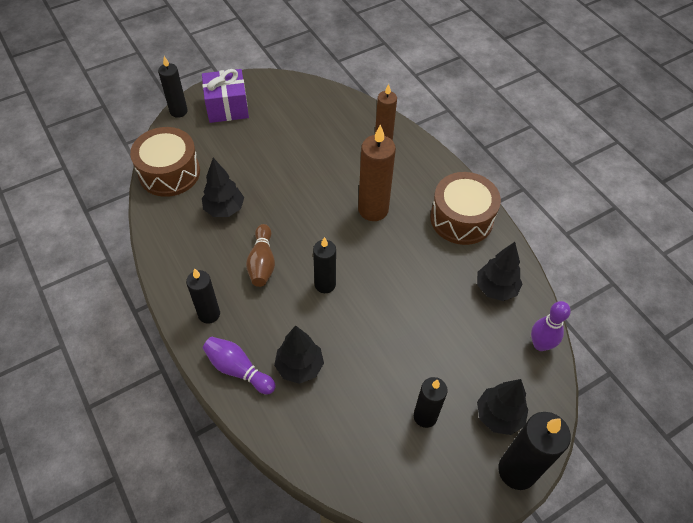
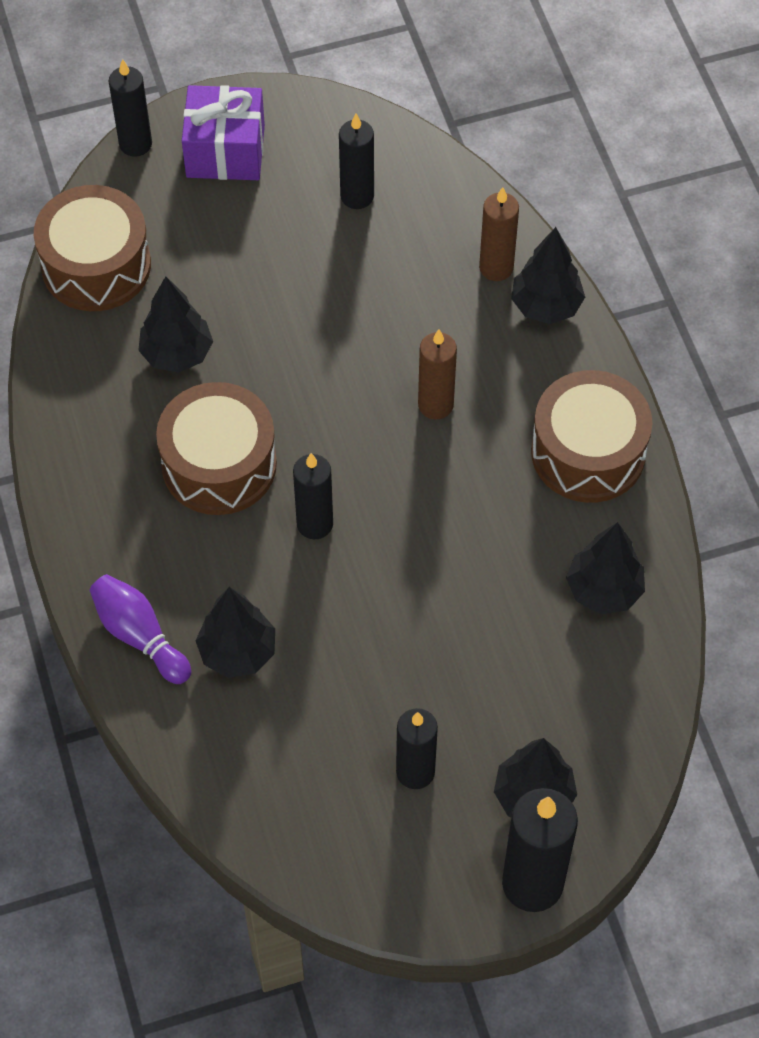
camera: 15 degrees right, 5 degrees up
black candle [186,268,220,324] -> black candle moved to [339,113,374,209]
brown bowling pin [246,224,275,287] -> brown drum [156,382,277,515]
brown candle [358,124,396,221] -> brown candle [418,329,457,419], size x0.65
purple bowling pin [531,301,571,351] -> none
none -> black tree [511,227,585,324]

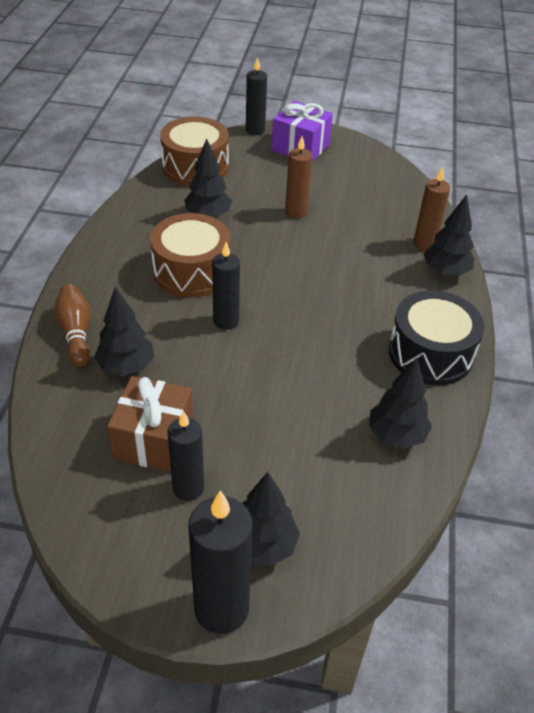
camera: 25 degrees right, 15 degrees down
purple bowling pin [89,574,191,684] -> brown bowling pin [54,284,90,367]
black candle [339,113,374,209] -> none
brown candle [418,329,457,419] -> brown candle moved to [285,136,312,219]
brown drum [531,370,652,503] -> black drum [388,290,485,385]
none -> brown gift [107,376,193,472]

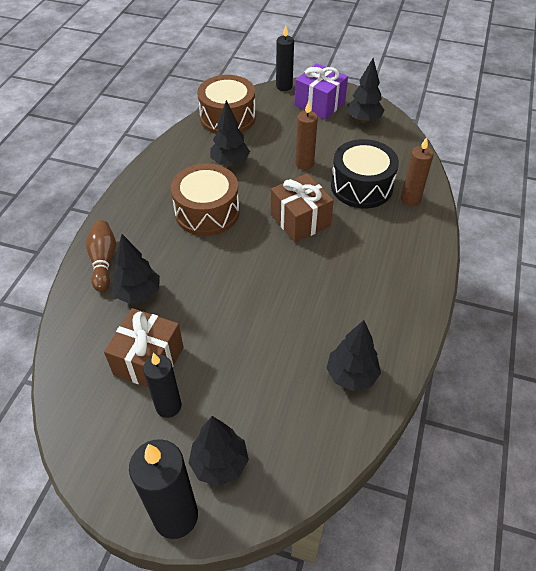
camera: 10 degrees right, 5 degrees up
black candle [212,242,240,330] -> none
black drum [388,290,485,385] -> black drum moved to [331,139,399,208]
black tree [423,194,475,276] -> black tree moved to [347,58,384,123]
none -> brown gift [271,173,334,243]

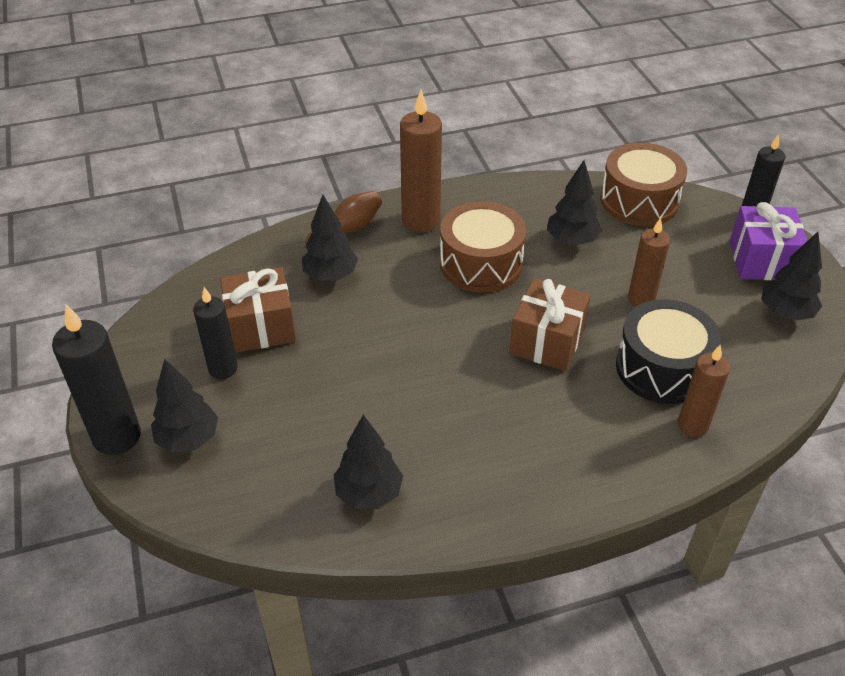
camera: 55 degrees right, 5 degrees down
none -> brown candle [400,90,442,232]

